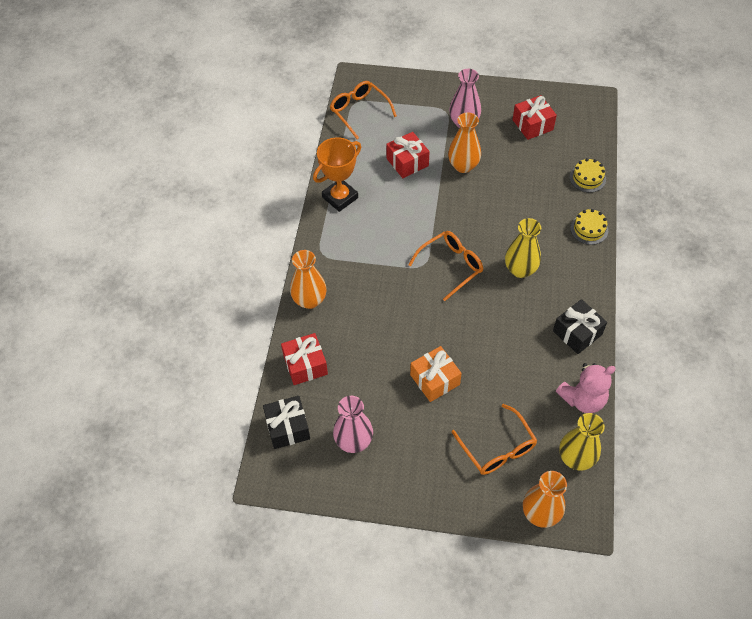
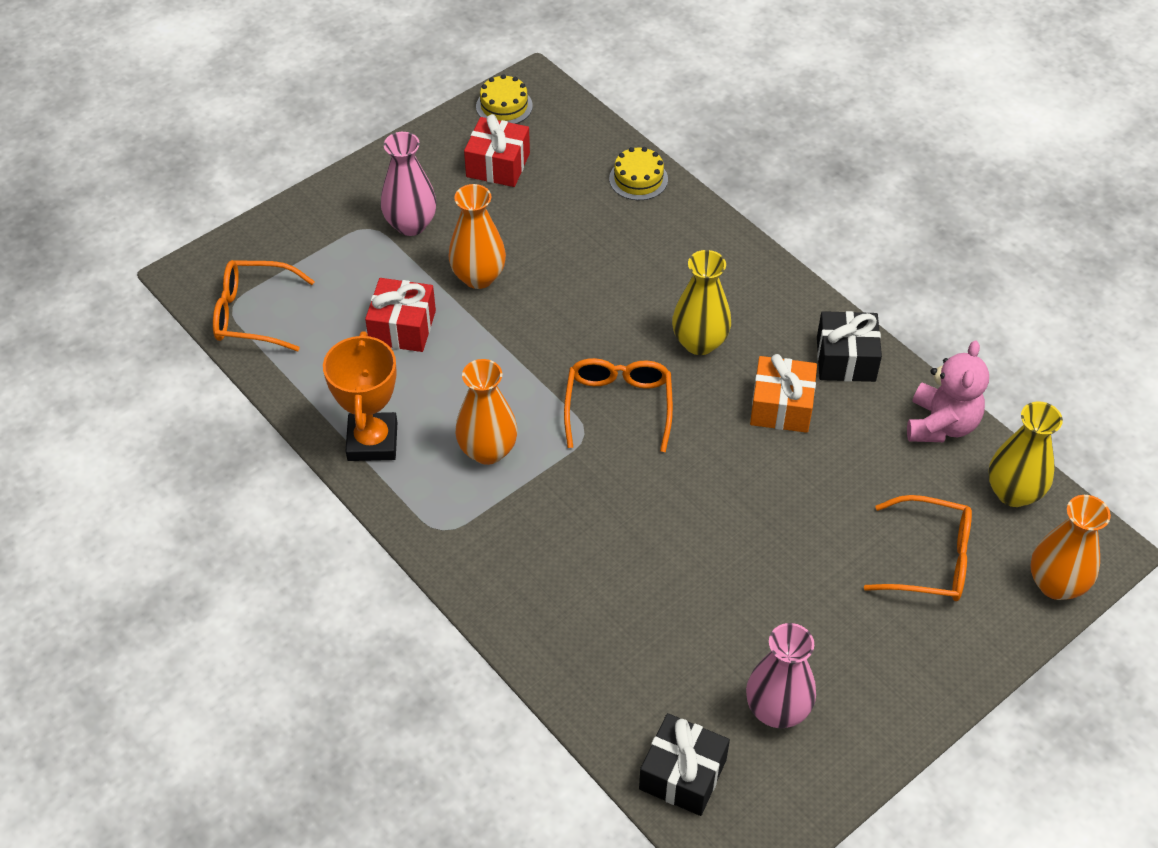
camera: 50 degrees left, 5 degrees down
red gift [281,333,328,385] -> none
orange vase [290,250,326,309] -> orange vase moved to [455,359,518,465]
orange gift [410,346,462,402] -> orange gift moved to [750,354,817,433]
yellow cake [570,209,608,245] -> yellow cake moved to [476,74,533,124]

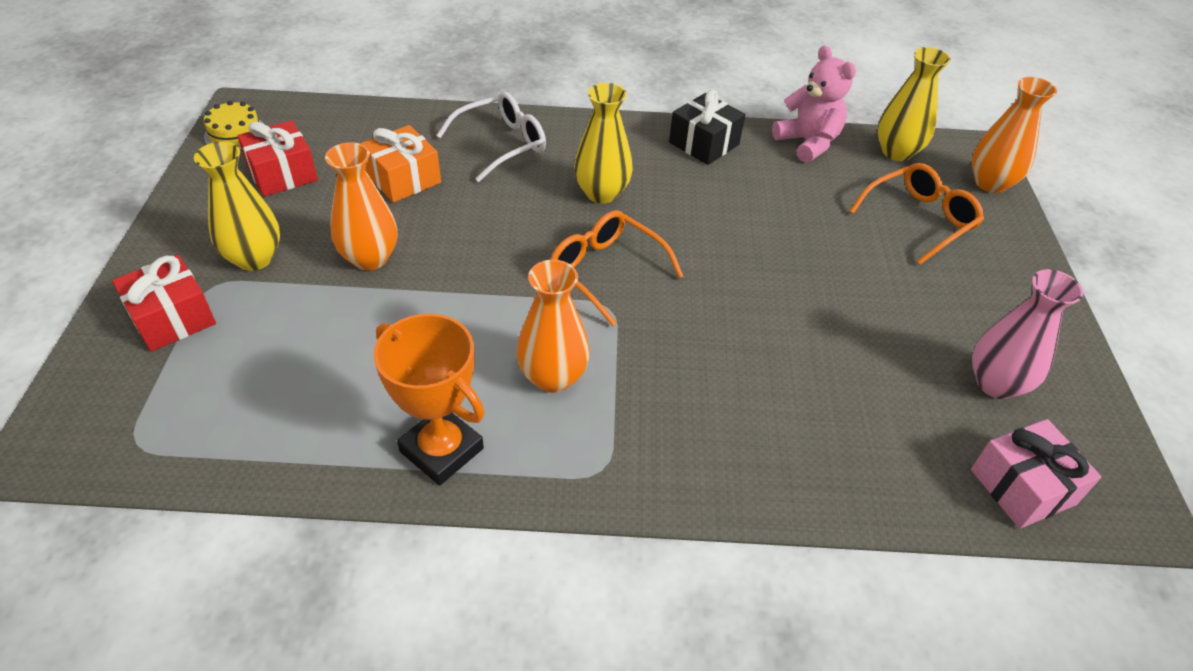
camera: 50 degrees left, 5 degrees down
orange glasses [213,260,315,351] -> none
red gift [365,278,436,352] -> red gift moved to [112,254,216,352]
pink vase [381,132,437,236] -> yellow vase [194,142,280,271]
yellow cake [609,147,668,200] -> none
black gift [639,713,730,816] -> pink gift [971,419,1102,529]
orange gift [750,354,817,433] -> orange gift moved to [361,125,441,202]
none -> white glasses [436,92,546,182]

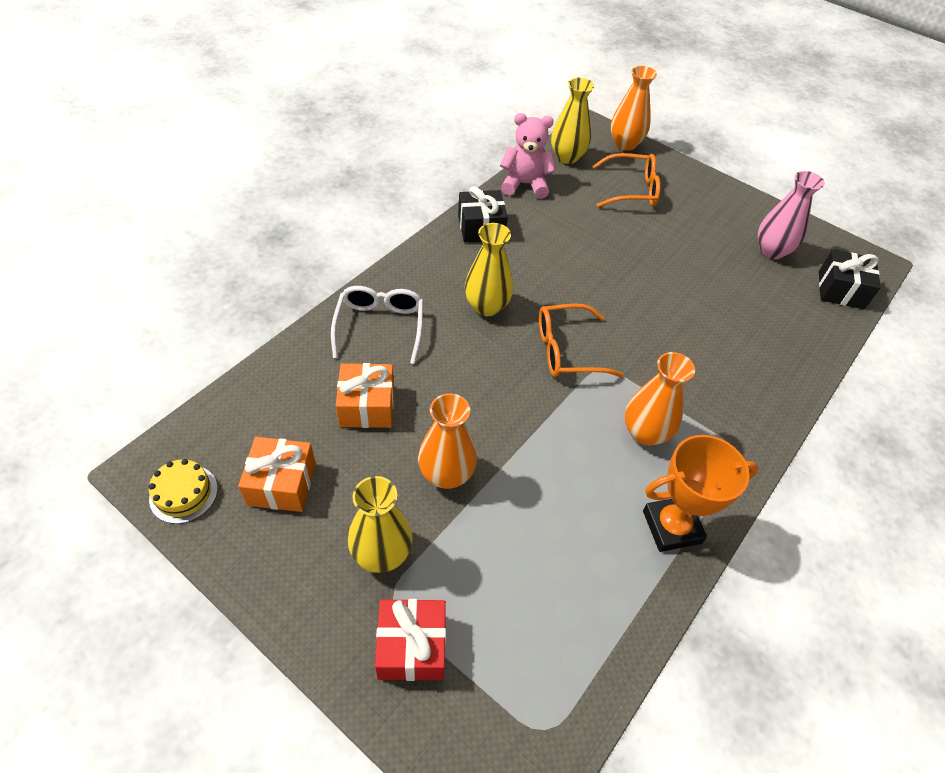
camera: 55 degrees left, 5 degrees up
red gift [237,120,318,197] -> orange gift [238,437,316,512]
orange glasses [849,163,984,265] -> orange glasses turned 90 degrees clockwise [592,153,660,207]
pink gift [971,419,1102,529] -> black gift [819,249,881,309]

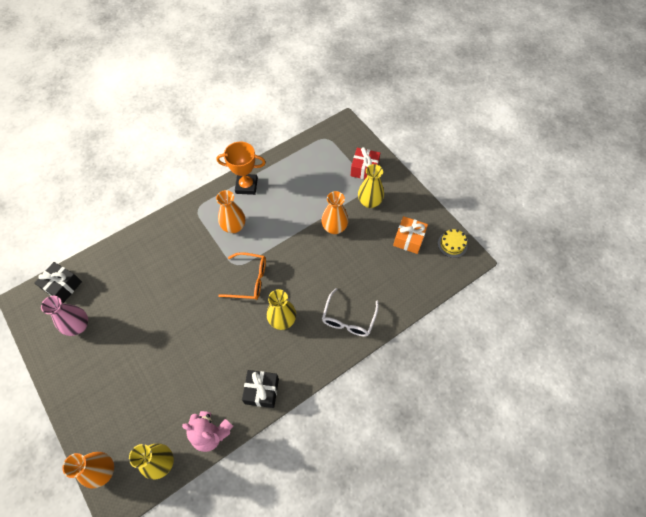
camera: 160 degrees left, 10 degrees up
orange gift [336,363,394,428] -> none
orange glasses [592,153,660,207] -> none

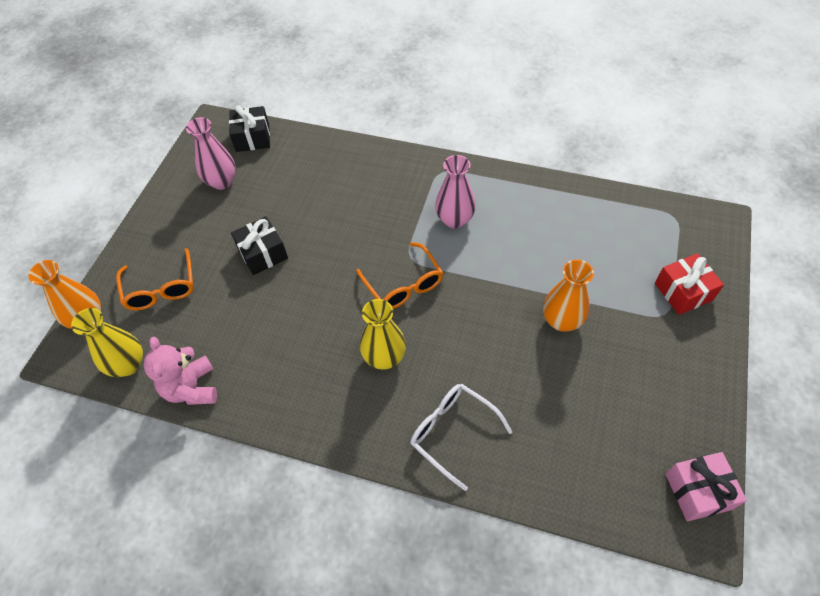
camera: 55 degrees right, 5 degrees down
orange trophy [216,142,266,195] -> none
orange vase [216,190,245,233] -> pink vase [435,155,476,228]
black gift [242,370,279,408] -> black gift moved to [231,216,288,275]
white glasses [322,288,379,337] -> white glasses turned 60 degrees clockwise [410,384,512,491]
yellow vase [358,164,384,208] -> none
orange gift [393,216,428,254] -> none
yellow cake [438,229,467,258] -> pink gift [666,452,747,522]
none -> orange glasses [116,248,194,310]

